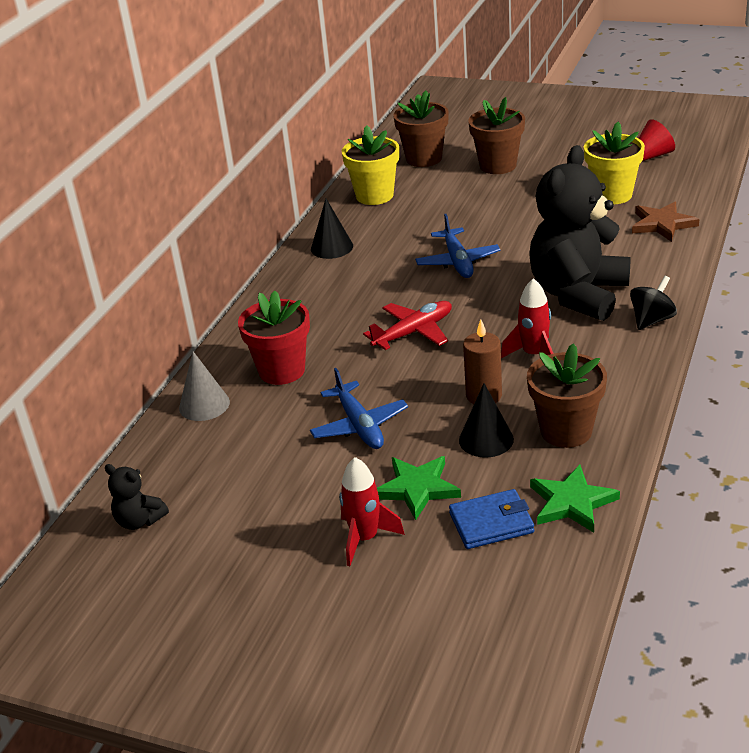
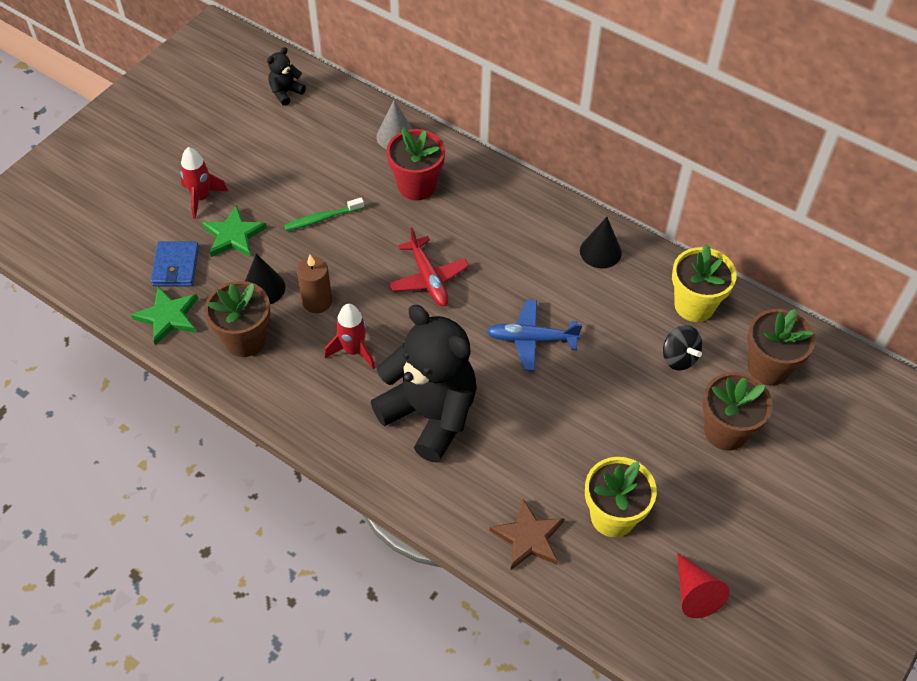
camera: 100 degrees right, 20 degrees up
blue plane [310,368,408,449] -> green toothbrush [284,197,364,231]
black spinning top [630,276,677,330] -> black spinning top moved to [663,325,702,371]

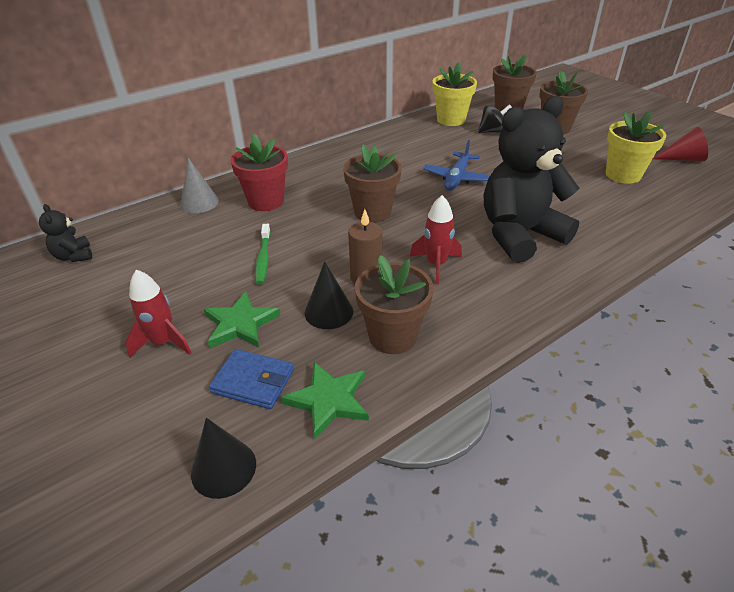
camera: 70 degrees left, 15 degrees down
red plane [389,227,469,306] -> brown flower pot [343,144,402,223]
brown star [490,499,565,570] -> none
black cone [580,217,622,268] -> black cone moved to [191,418,256,499]

